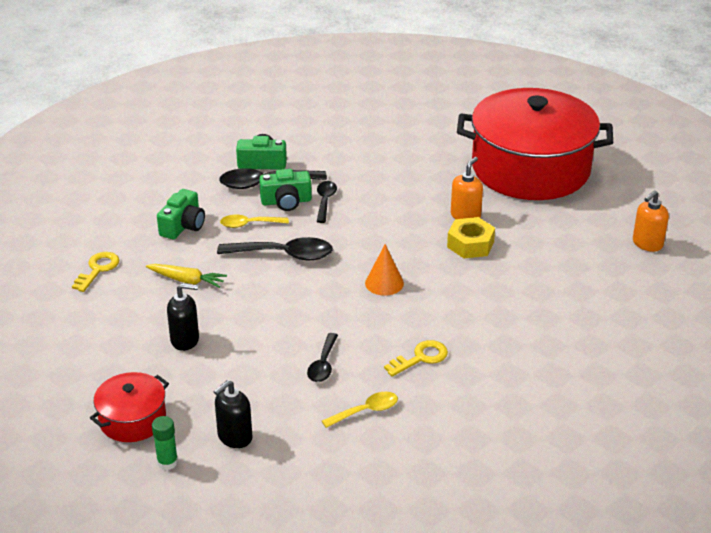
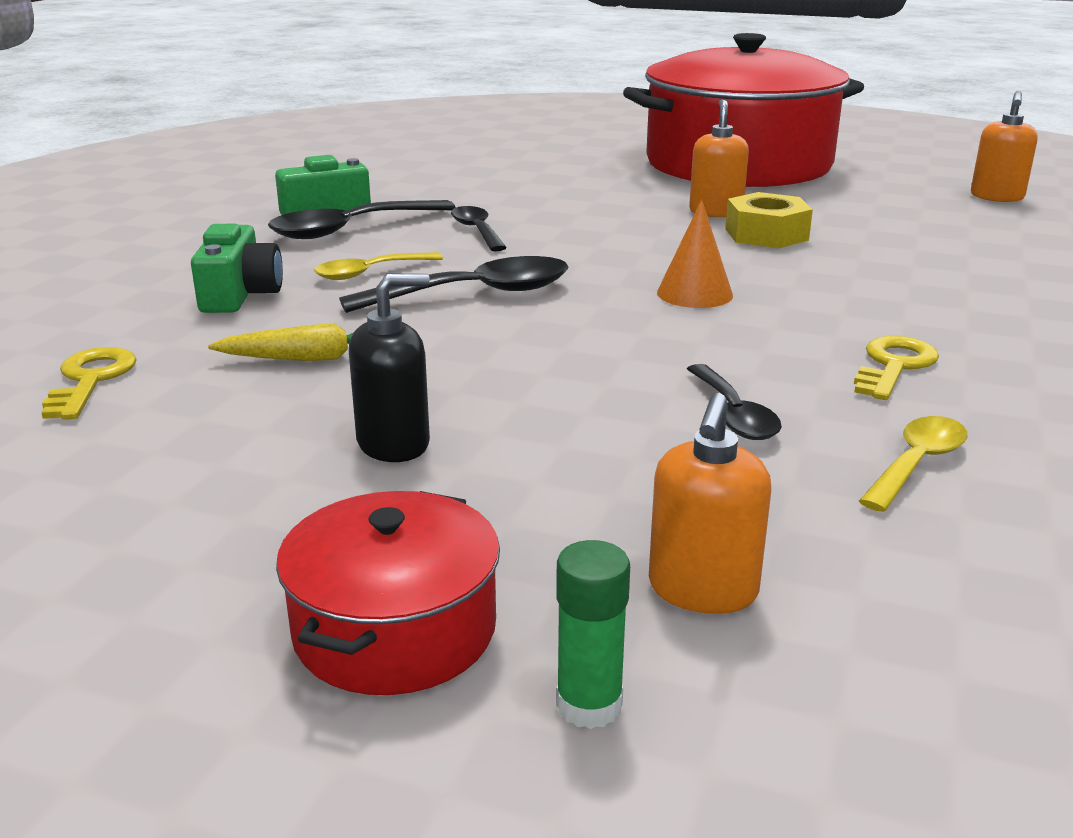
camera: 25 degrees left, 10 degrees down
black soap dispenser [214,380,252,448] -> orange soap dispenser [649,393,771,614]
green camera [259,169,312,211] -> none

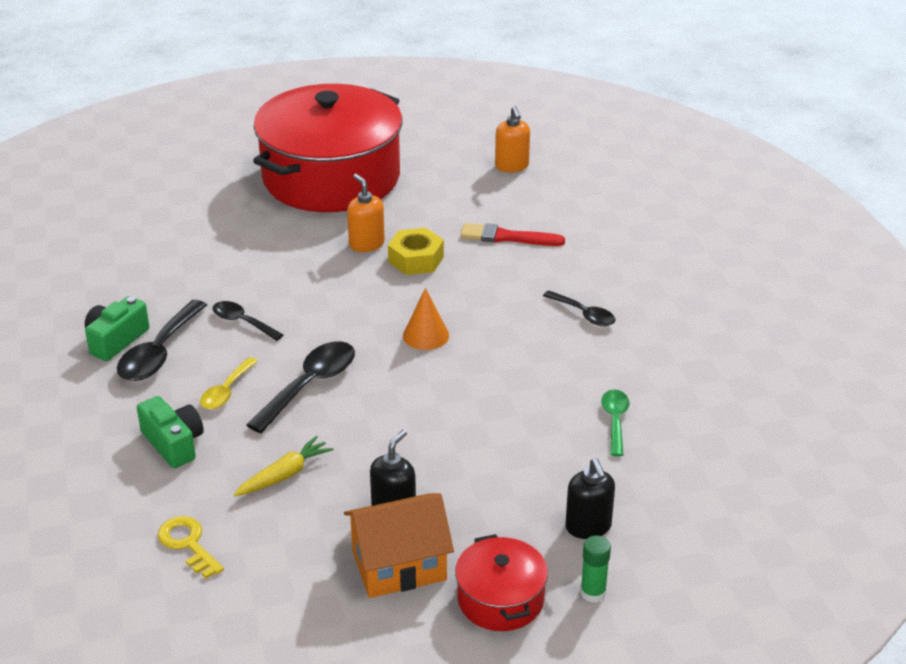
camera: 35 degrees left, 10 degrees up
orange soap dispenser [649,393,771,614] -> black soap dispenser [565,458,615,539]
black spoon [687,364,782,440] -> black spoon moved to [543,291,615,326]
yellow key [854,336,939,400] -> none
yellow spoon [859,416,967,512] -> green spoon [601,390,629,457]
none -> orange house [344,493,454,598]
none -> red brush [460,223,565,246]

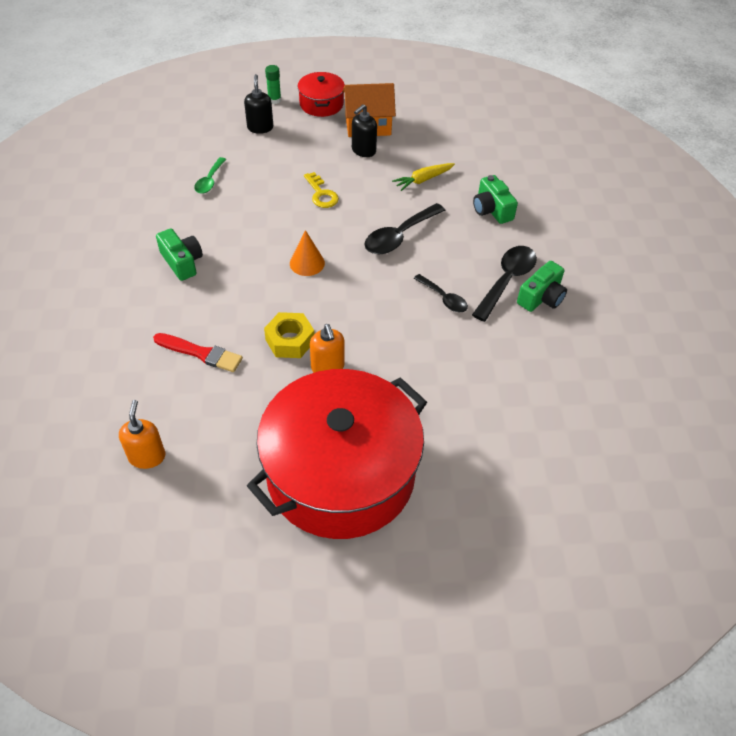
camera: 170 degrees left, 15 degrees up
yellow key [158,516,224,579] -> yellow key moved to [304,172,339,208]
yellow spoon [200,357,258,409] -> none
black spoon [543,291,615,326] -> green camera [156,228,203,281]

